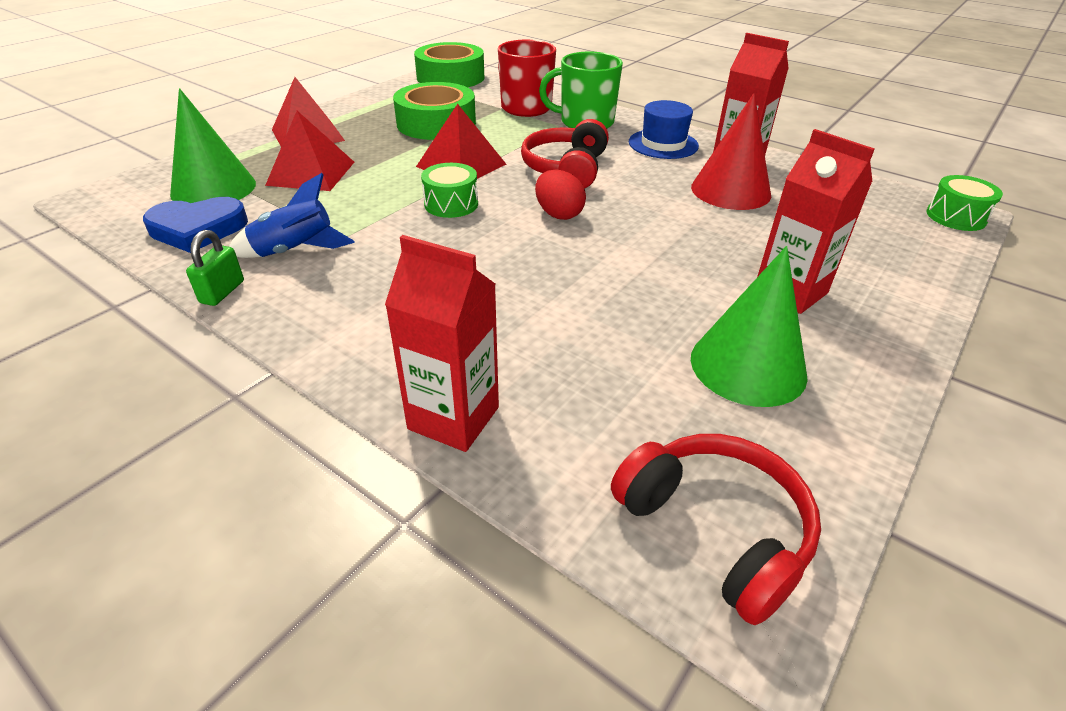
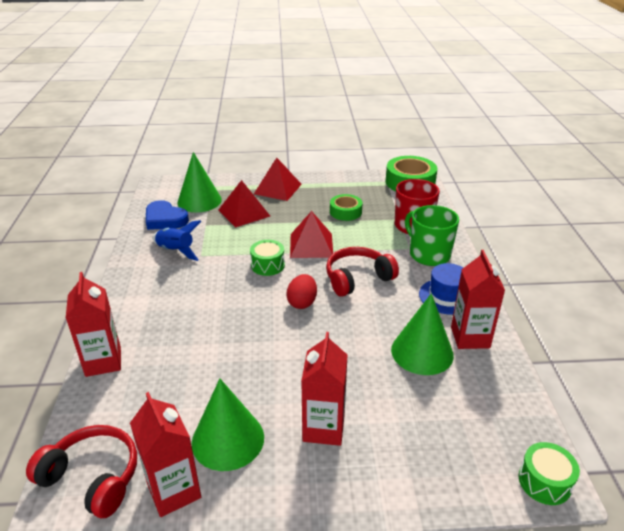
camera: 50 degrees right, 5 degrees down
green padlock [186,230,244,306] -> none
green tape [393,82,476,140] -> green tape [330,194,363,221], size x0.60
red headphones [611,434,821,625] -> red headphones turned 75 degrees counterclockwise [26,425,137,518]
red cone [691,93,771,210] -> green cone [391,293,454,375]
none -> red carton [130,392,201,517]

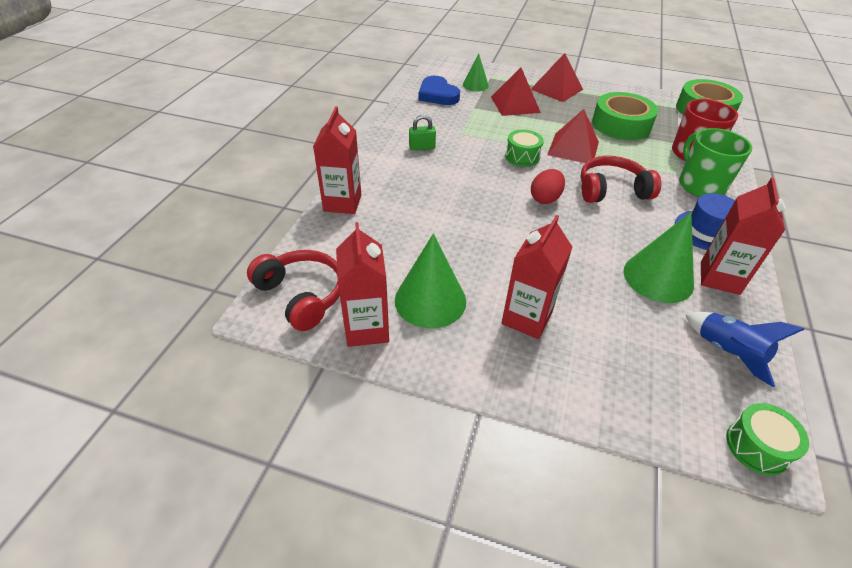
camera: 20 degrees right, 10 degrees up
blue rocket [152,220,201,261] -> blue rocket moved to [685,312,804,387]
green cone [177,152,222,212] -> green cone [463,53,489,91], size x0.60
green tape [330,194,363,221] -> green tape [592,92,658,140], size x1.66
none -> green padlock [409,115,436,151]

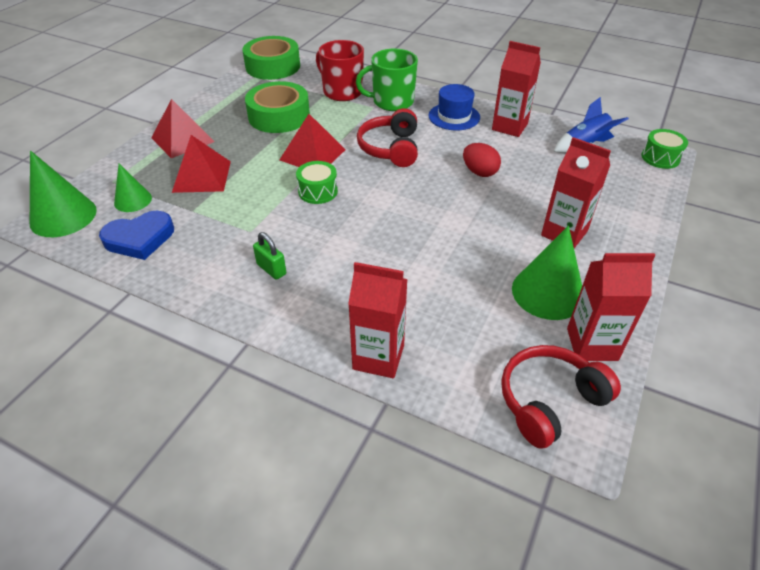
camera: 80 degrees left, 0 degrees up
green padlock [409,115,436,151] -> green padlock turned 45 degrees counterclockwise [253,232,286,280]
red egg [531,169,565,204] -> red egg moved to [463,143,501,177]
green cone [624,212,694,303] -> green cone moved to [30,151,97,237]

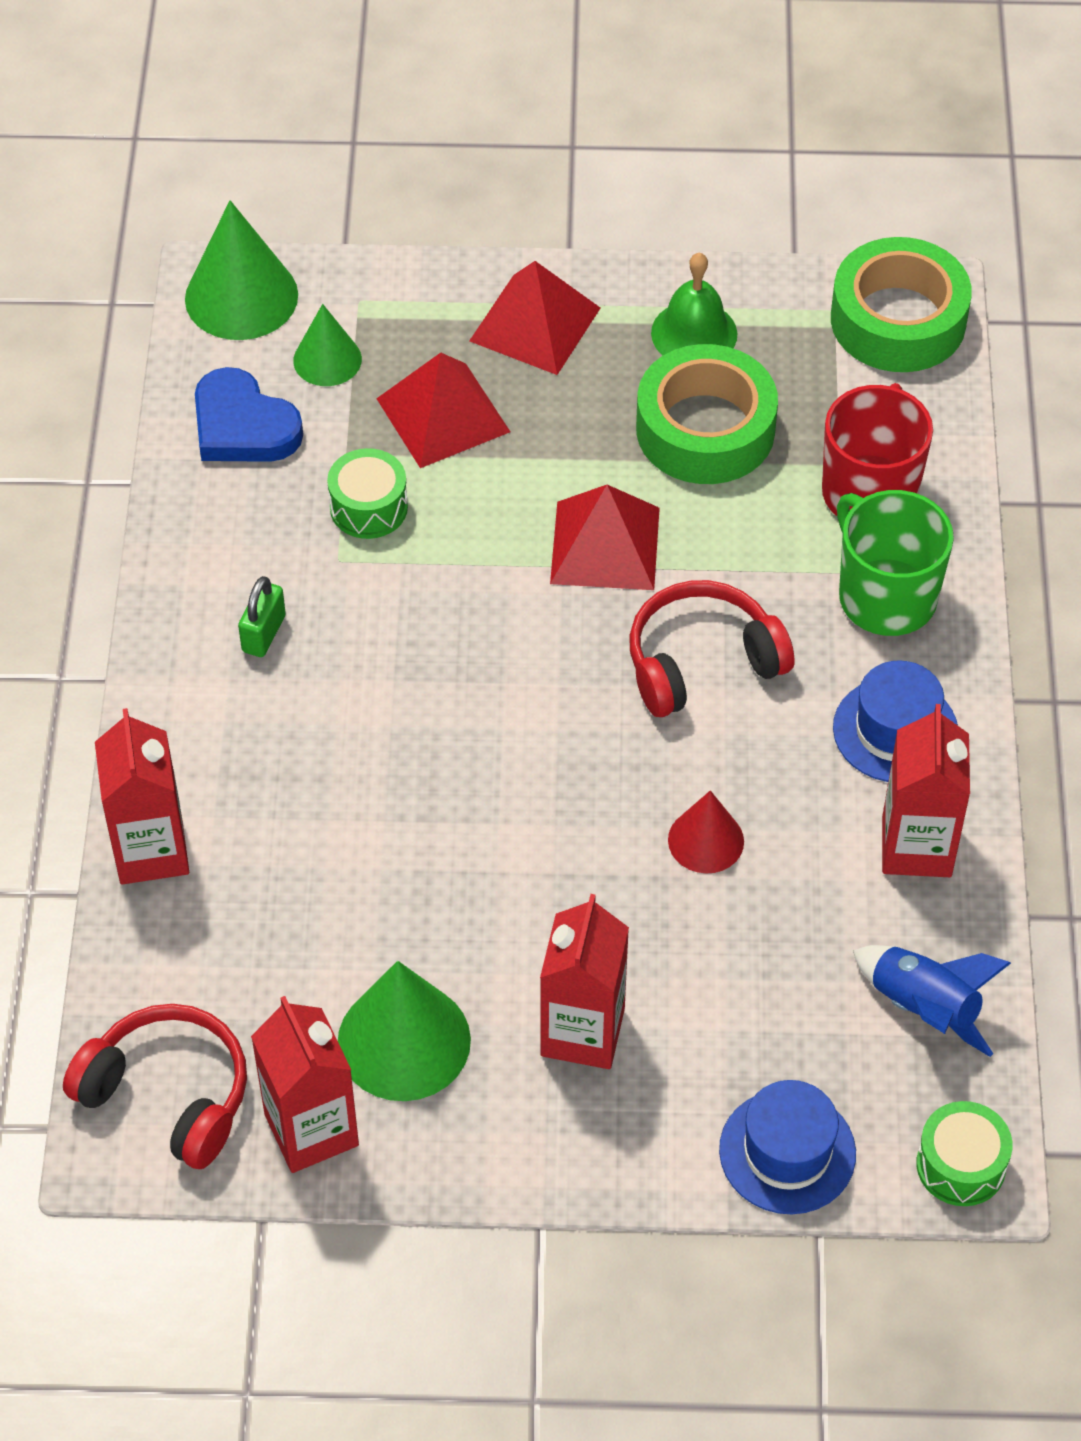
camera: 65 degrees right, 10 degrees up
green drum [296,161,338,204] -> green drum moved to [327,448,408,539]
red egg [463,143,501,177] -> red cone [668,790,744,873]
none -> green bell [651,253,737,355]
none -> blue hat [719,1080,856,1214]

